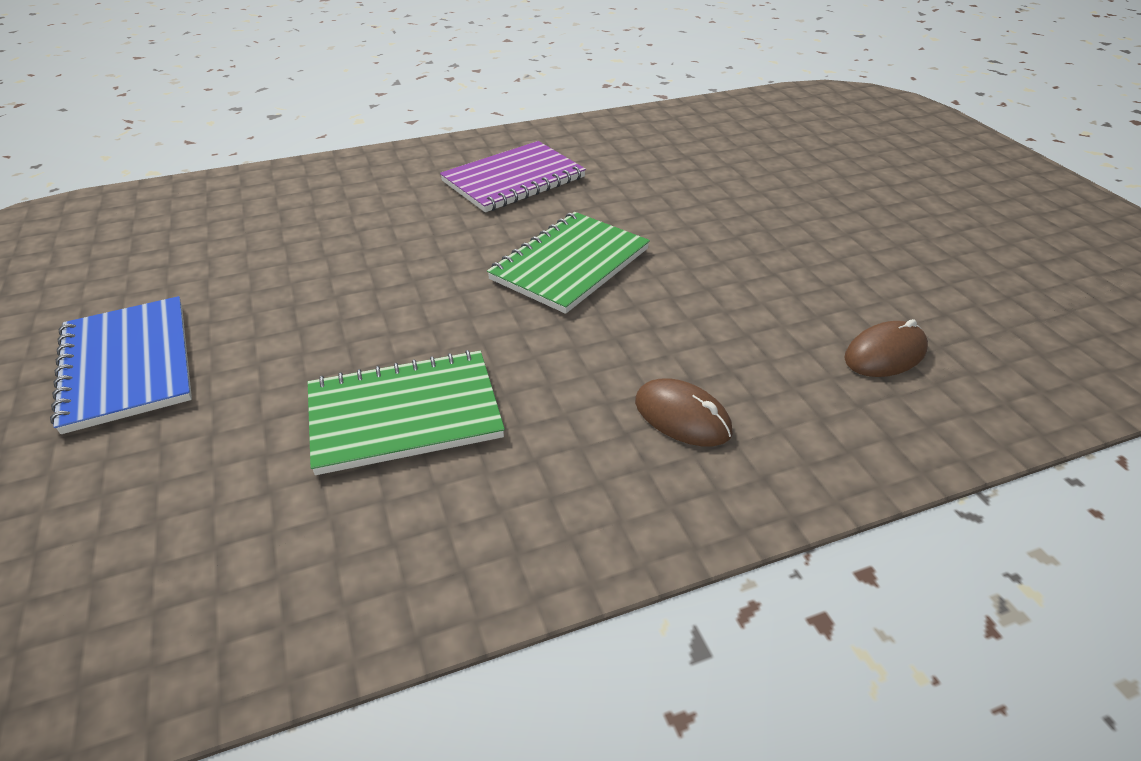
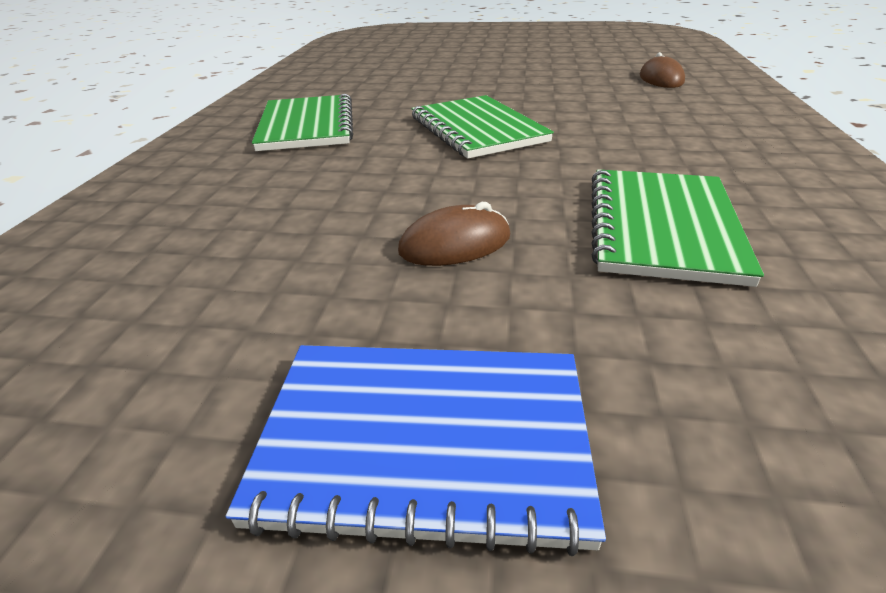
camera: 60 degrees left, 5 degrees down
purple notebook [440,141,586,212] -> green notebook [252,94,353,151]
brown mouse [635,379,733,446] -> brown mouse moved to [398,202,510,266]

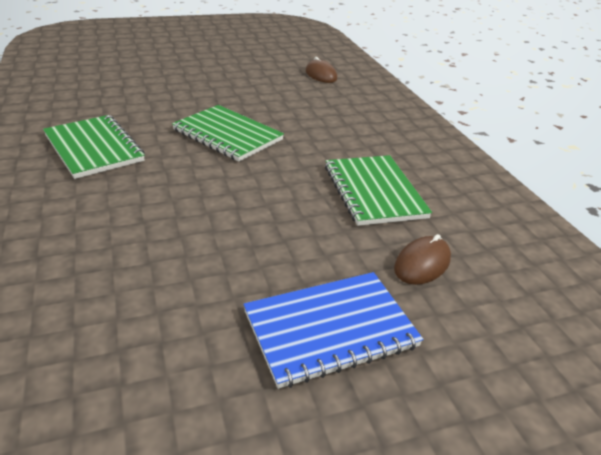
camera: 30 degrees left, 0 degrees up
brown mouse [398,202,510,266] -> brown mouse moved to [394,234,451,285]

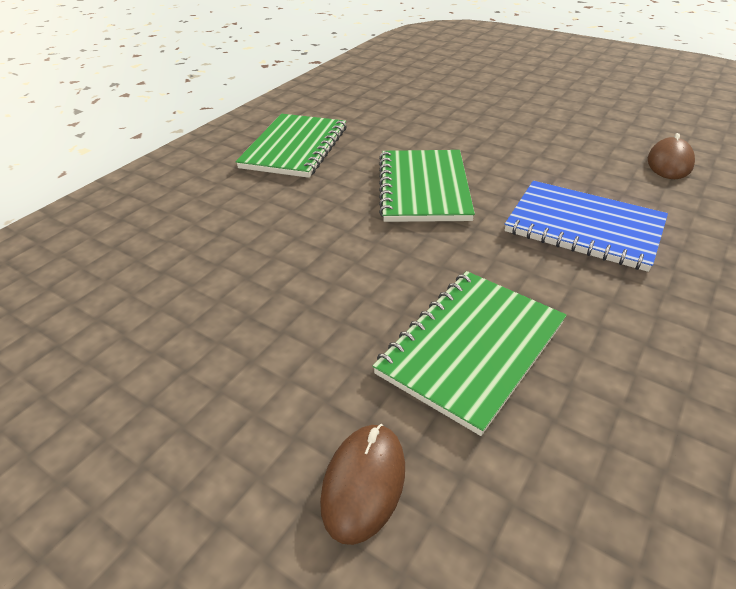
camera: 55 degrees right, 5 degrees up
blue notebook [243,272,423,389] -> blue notebook moved to [505,181,668,272]
brown mouse [394,234,451,285] -> brown mouse turned 75 degrees counterclockwise [320,424,405,545]

